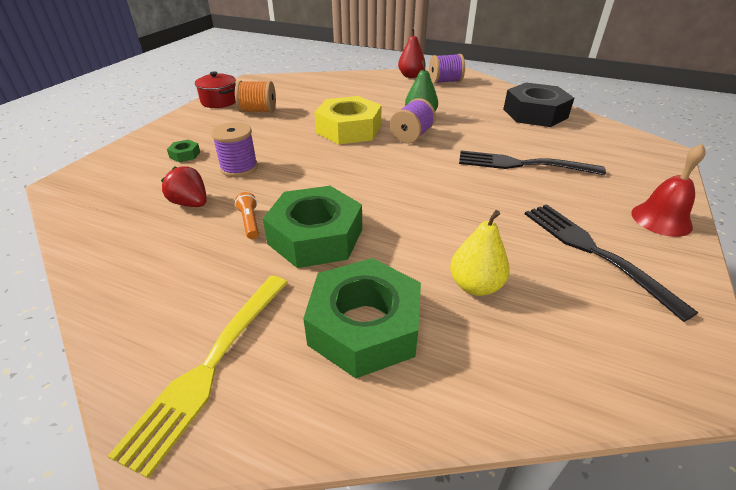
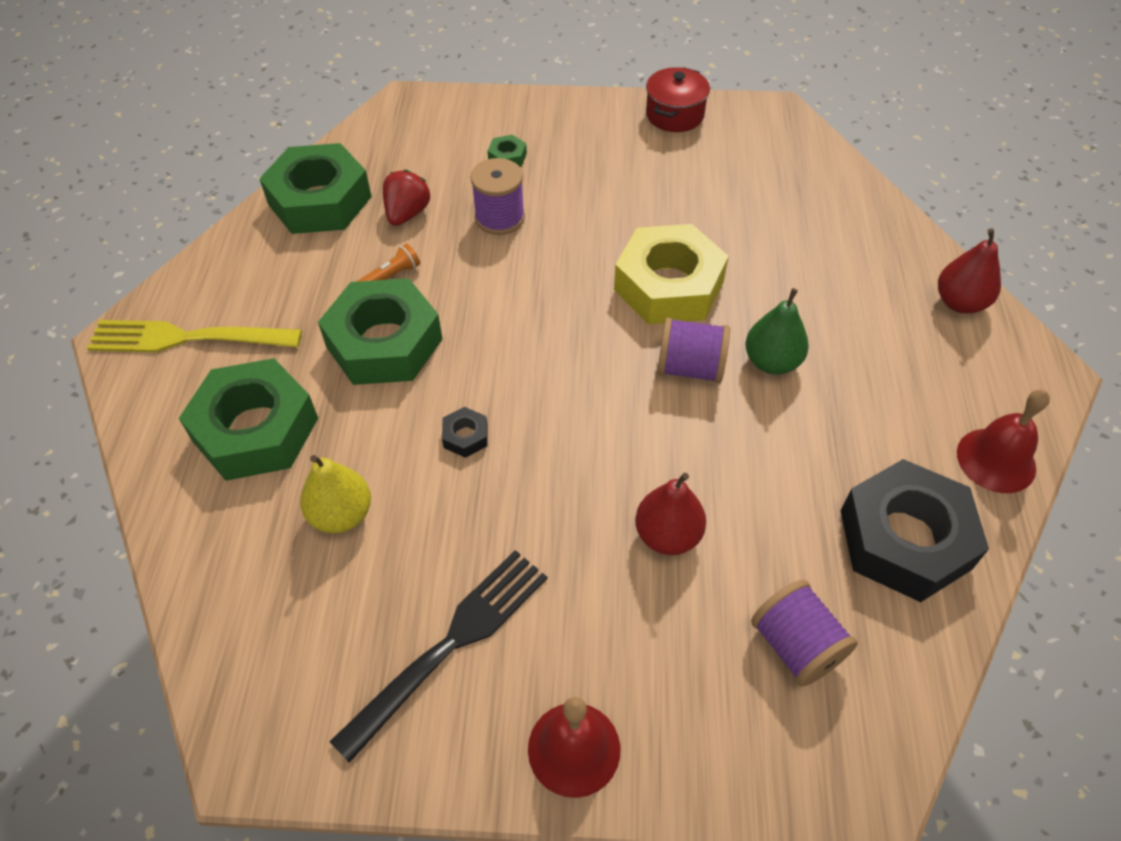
camera: 70 degrees right, 15 degrees up
orange spool [235,80,276,113] -> none
purple spool [429,54,465,84] -> purple spool moved to [751,580,858,687]
black fork [459,151,606,175] -> red pear [635,473,706,555]
none -> green nut [259,143,372,234]
none -> black nut [442,407,488,458]
none -> red bell [957,390,1050,493]

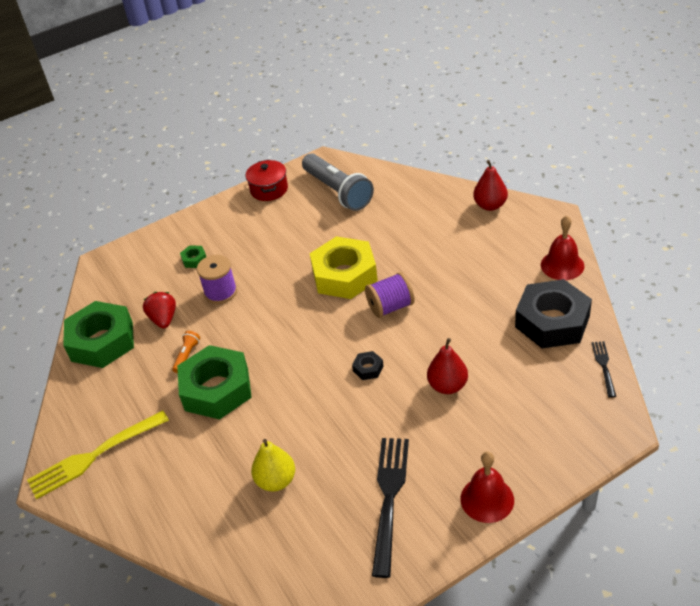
camera: 30 degrees left, 10 degrees down
green nut [179,358,318,481] -> none
black nut [442,407,488,458] -> black nut moved to [352,351,384,380]
green pear [745,288,809,375] -> none
purple spool [751,580,858,687] -> none
none -> grey flashlight [302,153,374,211]
none -> black fork [592,341,616,398]

